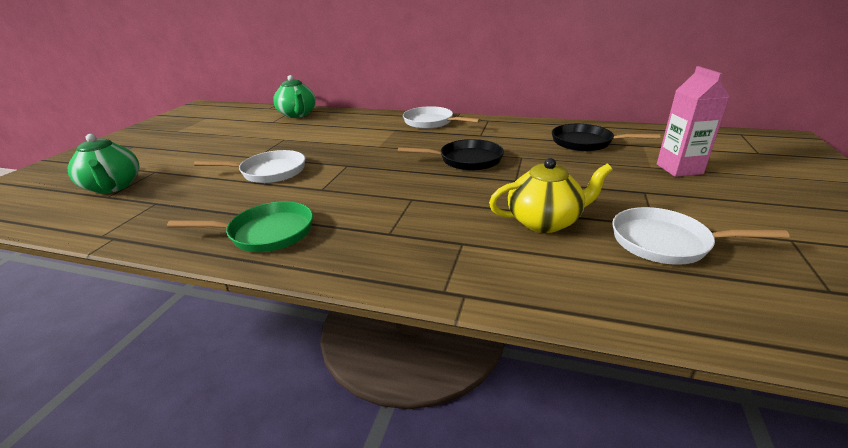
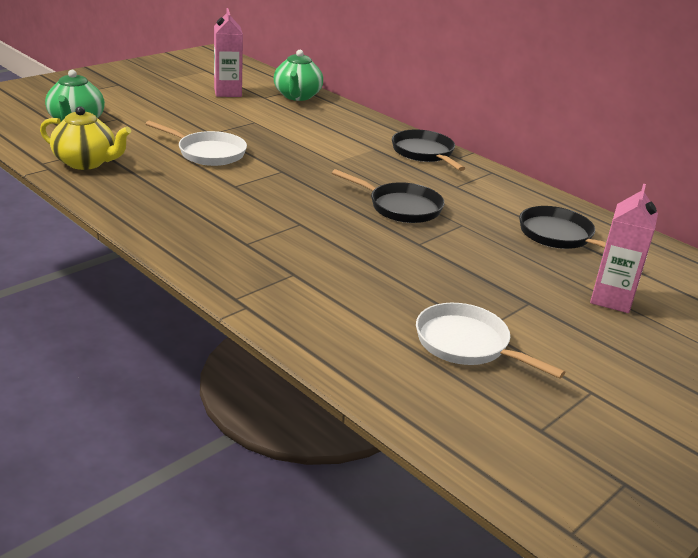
camera: 25 degrees right, 0 degrees up
green pan [167,201,313,252] -> none
white pan [403,106,481,129] -> black pan [392,129,465,171]
yellow teapot [489,158,613,233] -> yellow teapot moved to [40,106,131,170]
none -> pink carton [214,8,243,97]

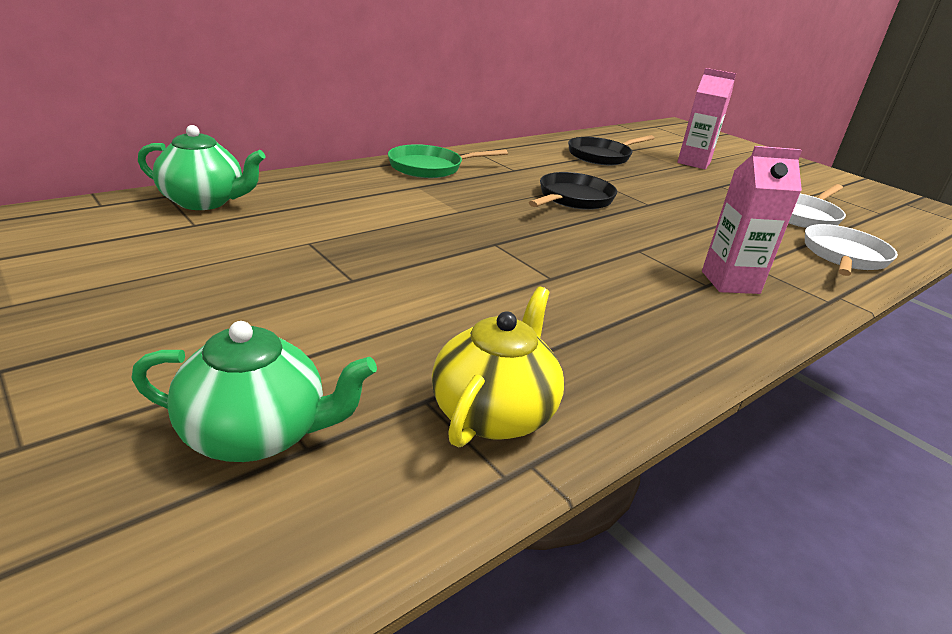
camera: 85 degrees left, 0 degrees up
white pan [146,121,247,166] -> white pan moved to [805,224,898,276]
pink carton [214,8,243,97] -> pink carton moved to [702,146,802,294]
black pan [392,129,465,171] -> green pan [388,144,508,178]

